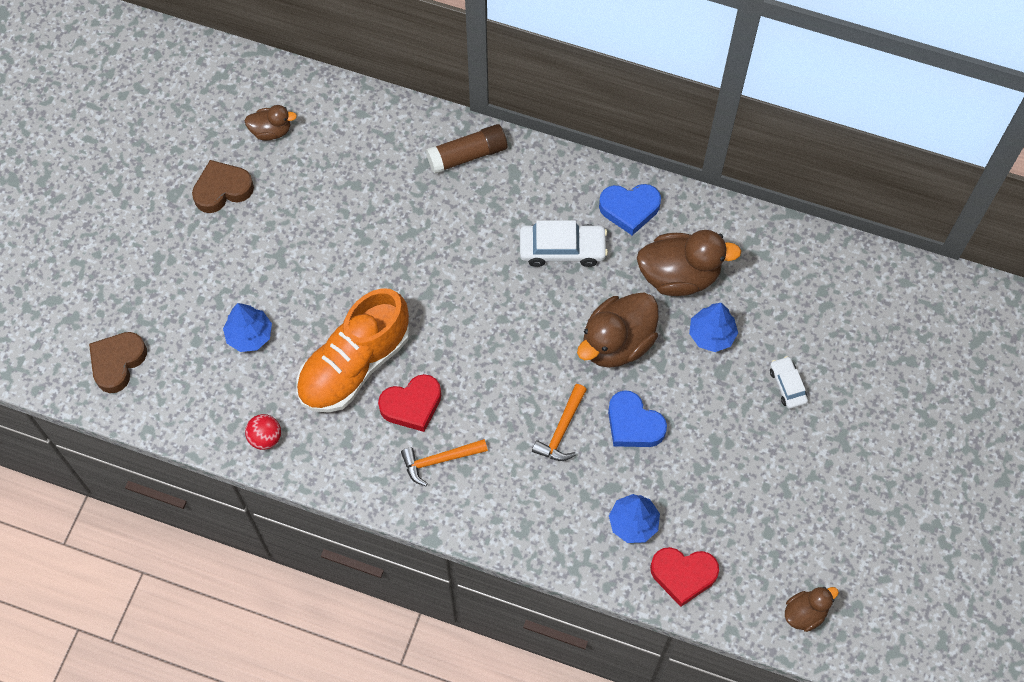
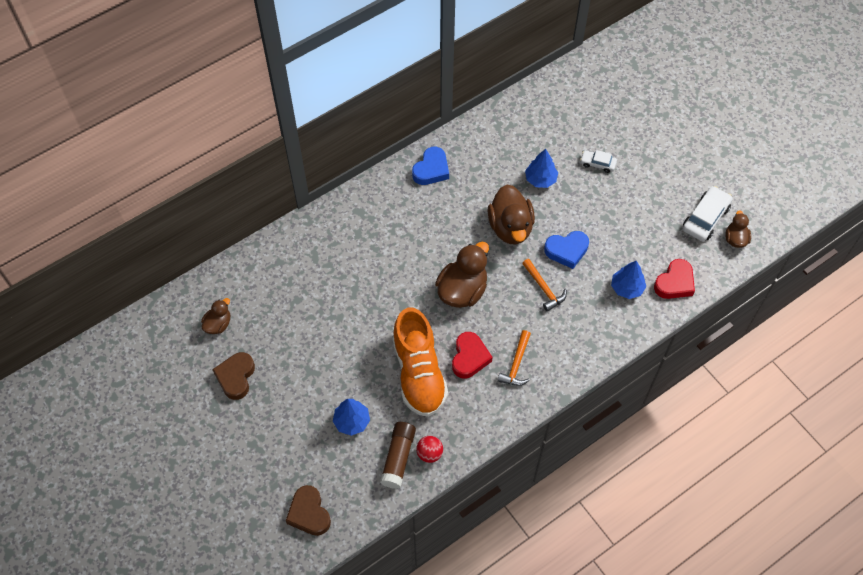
camera: 55 degrees left, 5 degrees down
brown glue stick [426,124,507,174] -> brown glue stick moved to [380,422,416,489]
white car [520,220,608,267] -> white car moved to [683,186,733,241]
brown duck [637,230,742,296] -> brown duck moved to [435,242,489,308]

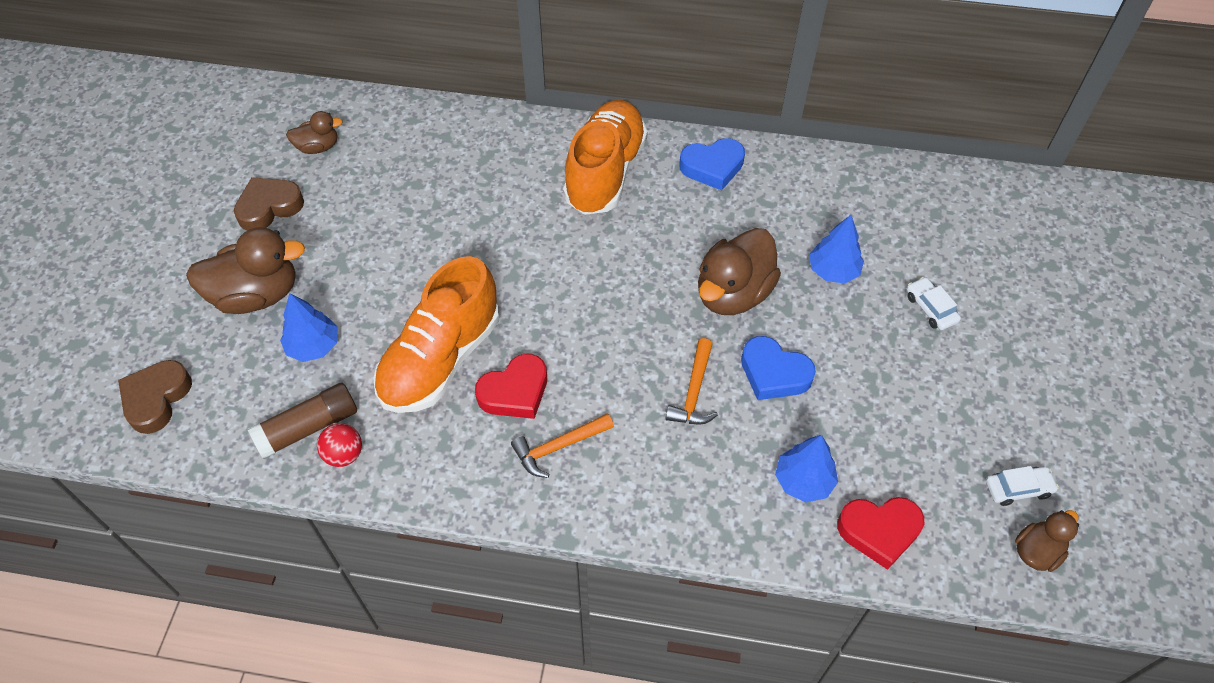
camera: 45 degrees right, 5 degrees down
brown duck [435,242,489,308] -> brown duck moved to [186,227,305,314]
white car [683,186,733,241] -> white car [986,466,1059,506], size x0.59
none -> orange shoe [563,100,648,215]

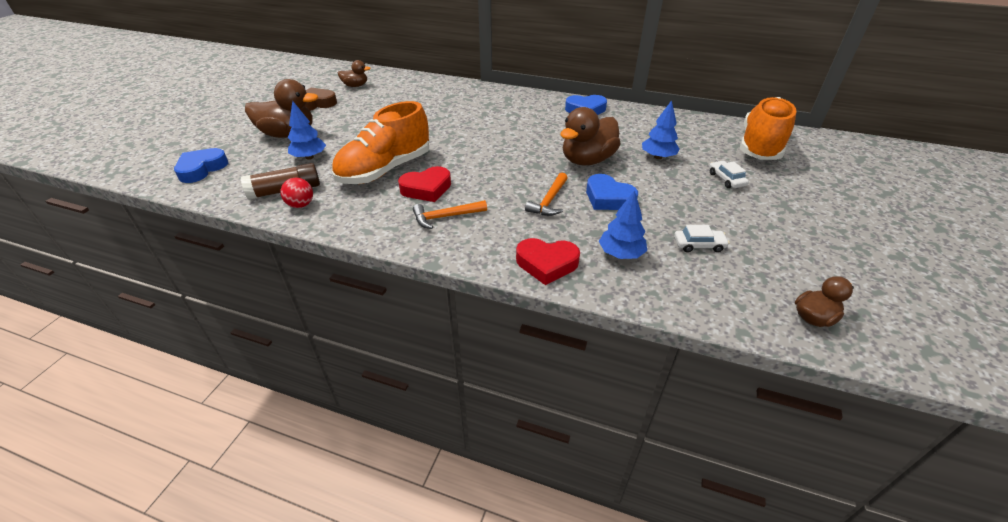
camera: 10 degrees right, 15 degrees down
brown heart [118,360,192,434] -> blue heart [174,148,228,183]
orange shoe [563,100,648,215] -> orange shoe moved to [740,97,797,160]
red heart [837,497,924,570] -> red heart moved to [516,238,580,285]
white car [986,466,1059,506] -> white car moved to [674,225,730,252]

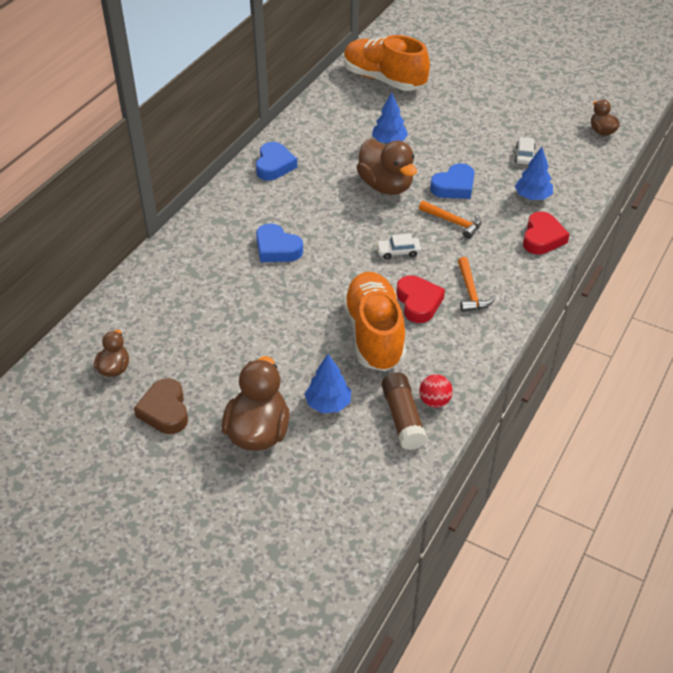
camera: 80 degrees left, 5 degrees up
blue heart [174,148,228,183] -> blue heart moved to [256,223,303,262]
orange shoe [332,101,429,184] -> orange shoe turned 150 degrees counterclockwise [343,272,406,371]
white car [709,161,749,188] -> white car moved to [376,233,421,260]

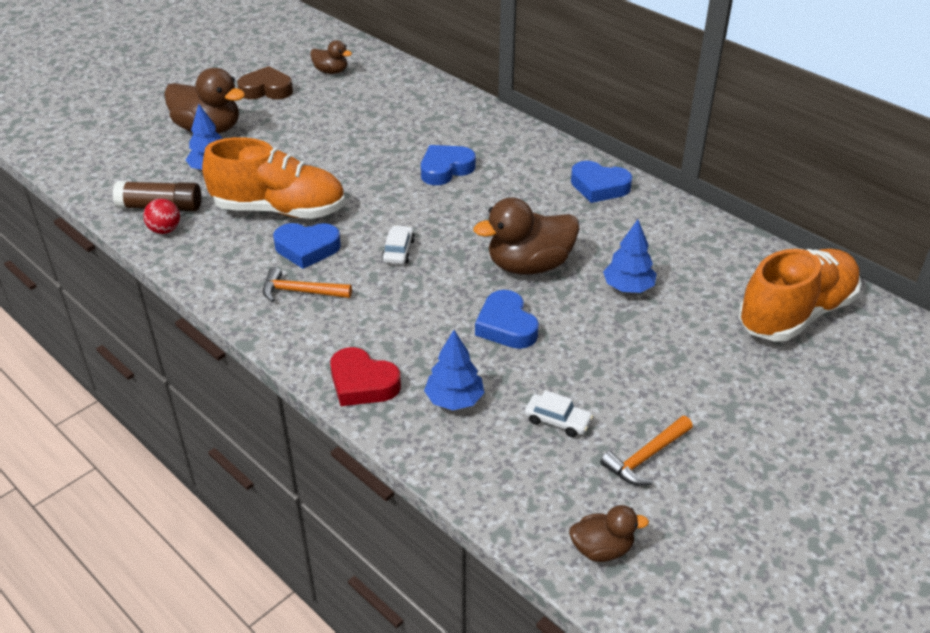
camera: 105 degrees right, 5 degrees down
red heart [396,275,445,323] -> blue heart [273,223,341,269]
orange hammer [419,201,482,239] -> orange hammer moved to [600,416,693,486]

